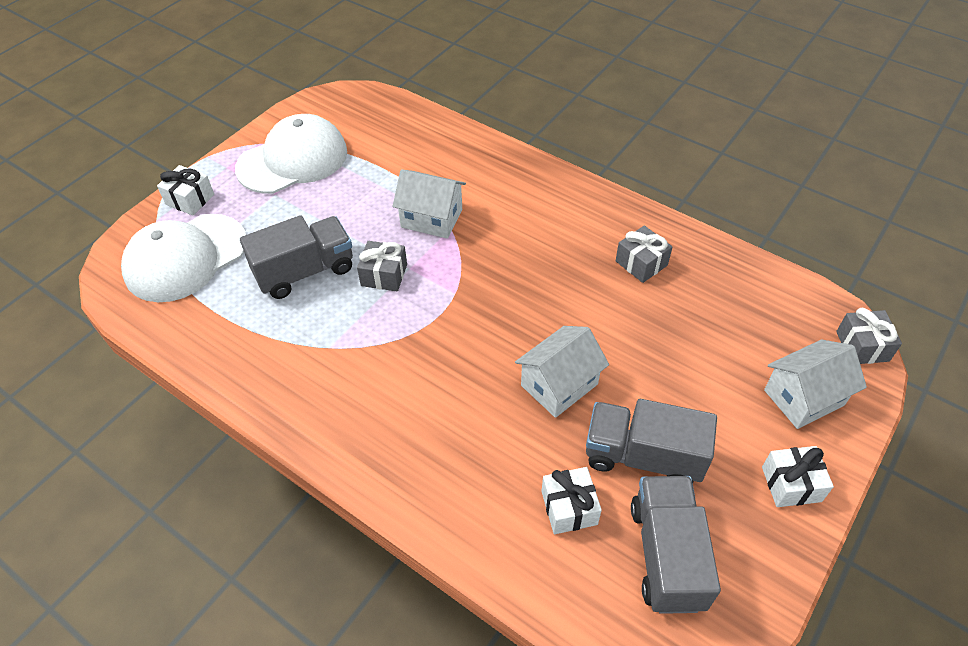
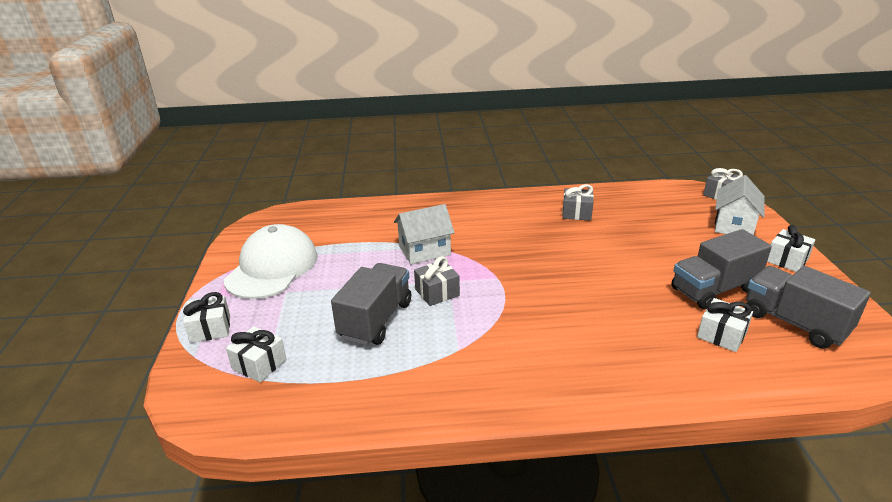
camera: 40 degrees left, 20 degrees down
white cap [121,214,246,302] -> white gift [226,326,286,382]
white house [515,326,609,418] -> none

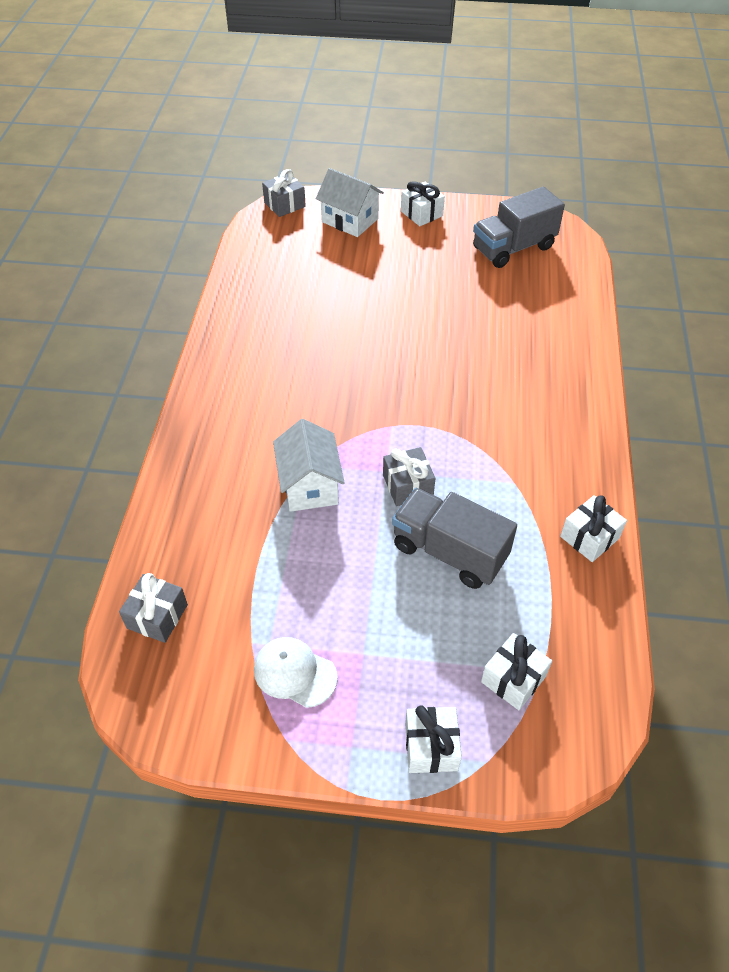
camera: 80 degrees left, 20 degrees up
white cap [224,224,318,299] -> white cap [254,637,338,708], size x0.53
grey gift [562,184,594,221] -> grey gift moved to [119,573,188,643]
grey truck [671,229,772,309] -> none
white gift [697,298,753,352] -> white gift moved to [560,495,627,562]

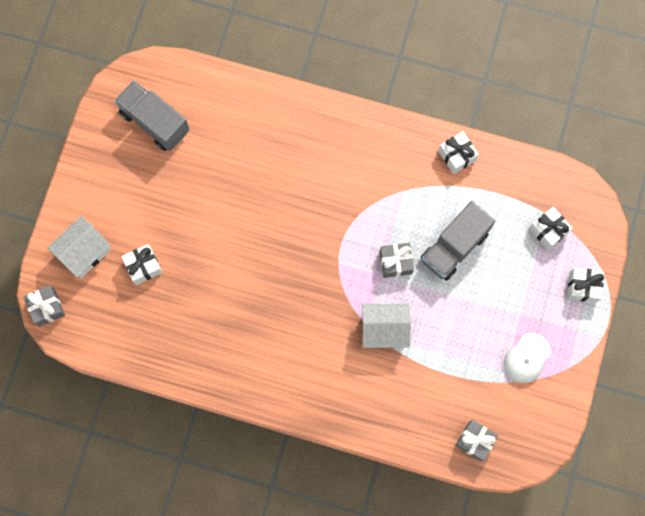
camera: 80 degrees left, 25 degrees up
white gift [401,181,445,226] -> white gift moved to [121,244,163,285]
grey truck [473,187,565,268] -> grey truck turned 150 degrees clockwise [114,80,190,151]

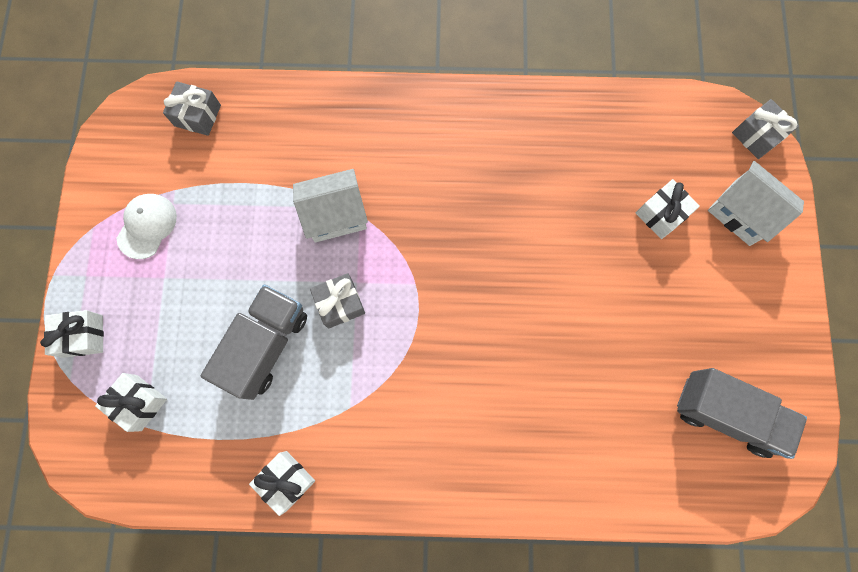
camera: 165 degrees right, 0 degrees up
white house [48,216,111,278] -> white house turned 75 degrees counterclockwise [708,161,804,246]

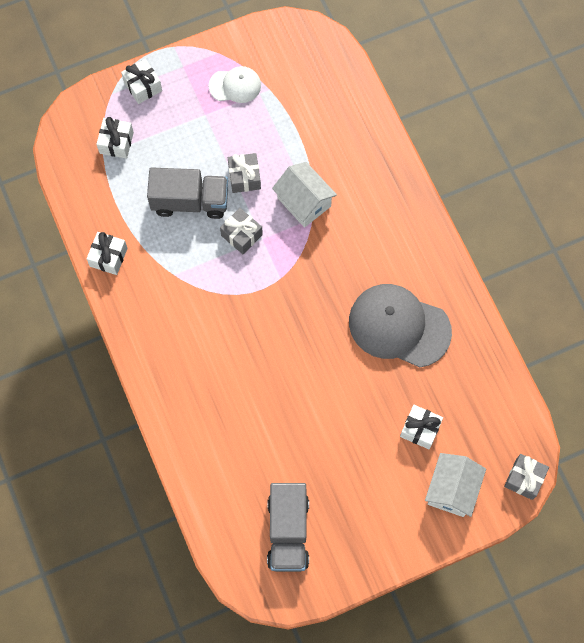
camera: 65 degrees right, 5 degrees down
grey gift [163,81,221,136] -> grey gift moved to [228,153,261,193]
none -> grey cap [349,284,452,367]

